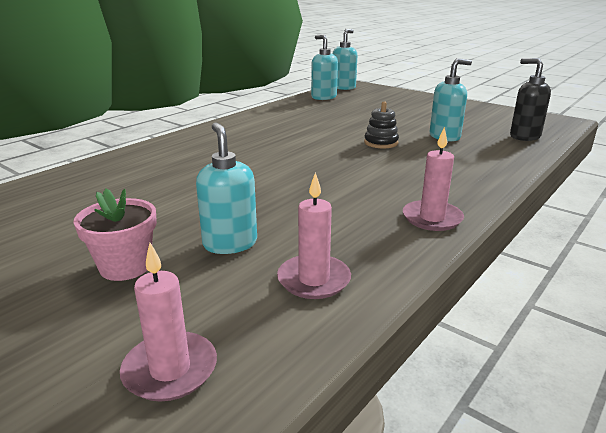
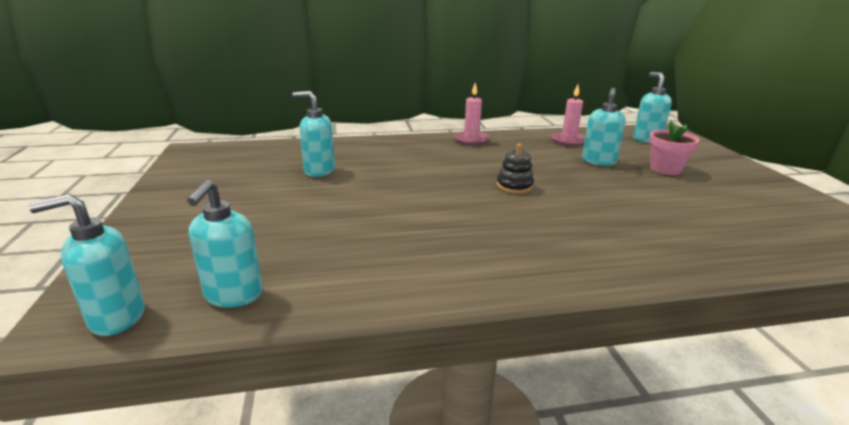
camera: 140 degrees left, 0 degrees up
pink candle [120,243,217,402] -> turquoise soap dispenser [633,72,672,143]
black stacking toy [364,102,399,149] -> black stacking toy moved to [497,144,534,194]
black soap dispenser [510,58,551,141] -> none

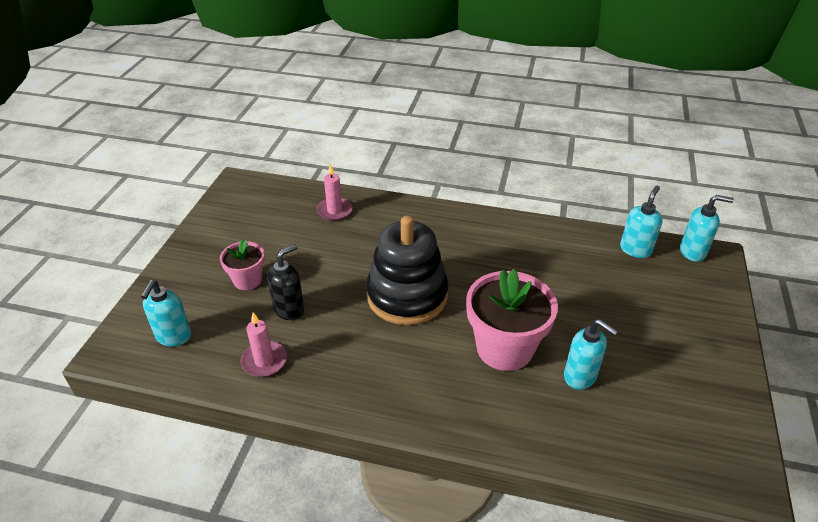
camera: 155 degrees left, 15 degrees up
pink candle [454,83,490,145] -> pink candle moved to [317,164,353,221]
black stacking toy [497,144,534,194] -> black stacking toy [366,216,449,325], size x2.47
turquoise soap dispenser [582,88,626,166] -> black soap dispenser [267,244,304,320]
none -> pink flower pot [466,269,558,371]

